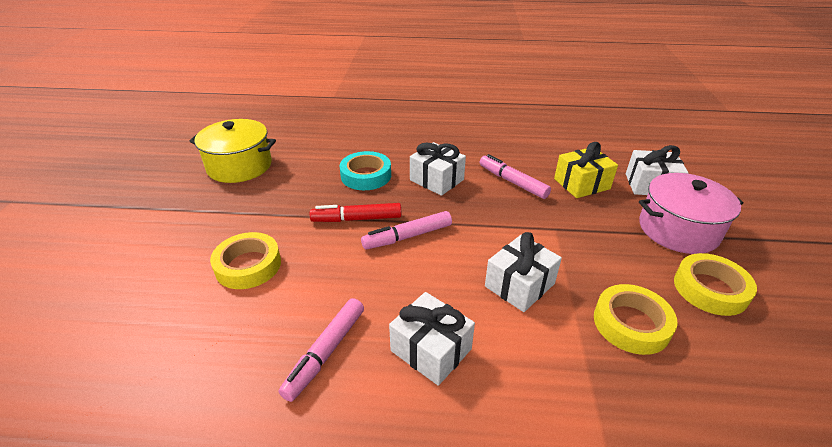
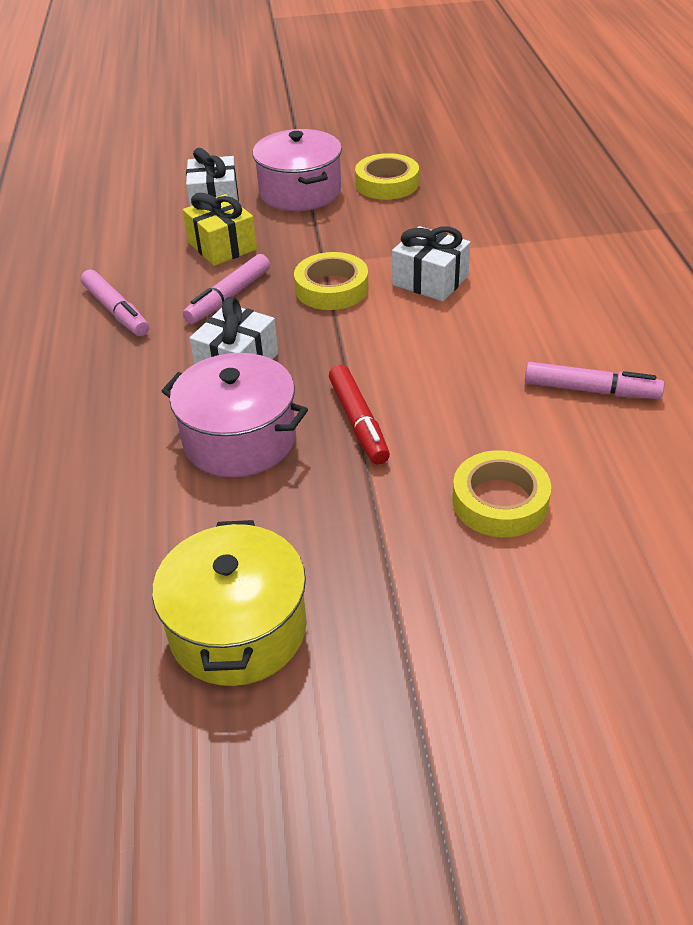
camera: 100 degrees left, 5 degrees up
turquoise tape [340,151,391,190] -> pink pot [162,353,308,477]
pink marker [361,211,452,250] -> pink marker moved to [81,270,149,336]
white gift [389,292,475,386] -> none
yellow tape [594,284,677,355] -> yellow tape moved to [294,252,369,310]

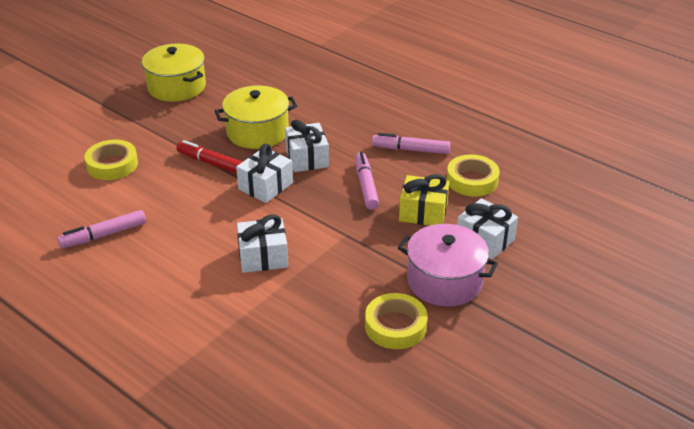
camera: 135 degrees right, 5 degrees down
pink pot [162,353,308,477] -> yellow pot [215,85,297,149]
yellow tape [294,252,369,310] -> yellow tape moved to [447,155,500,197]
none -> white gift [236,144,293,203]

